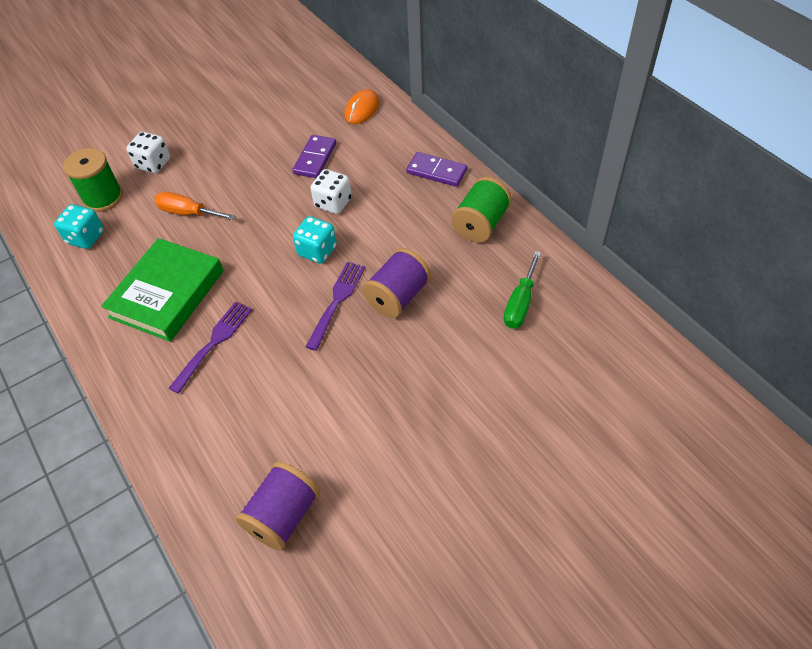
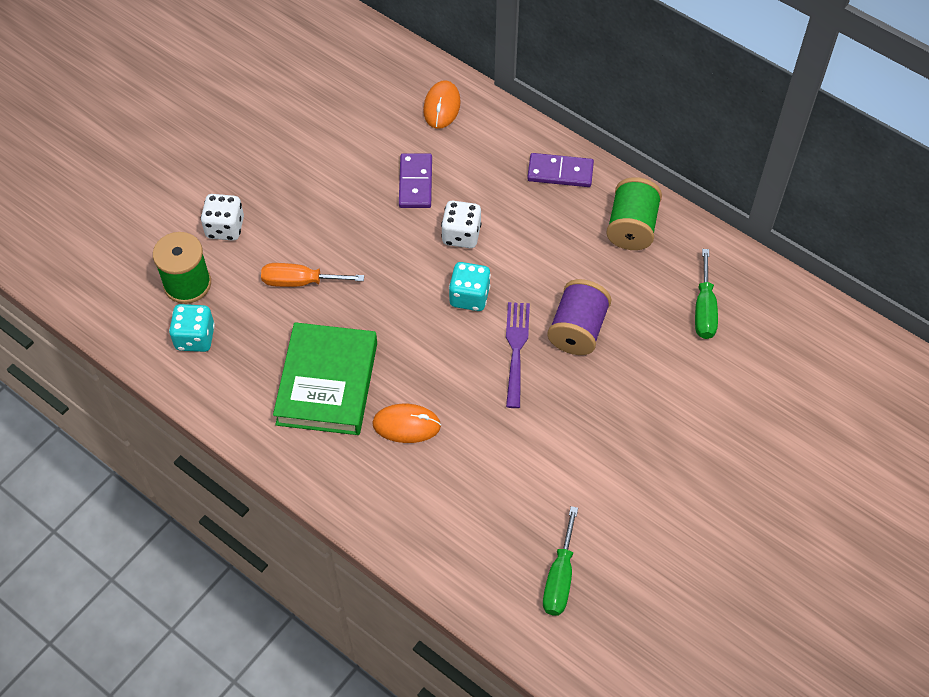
camera: 20 degrees left, 5 degrees up
purple fork [169,301,252,394] -> orange mouse [372,404,441,443]
purple spool [235,461,320,551] -> green screwdriver [543,506,578,616]

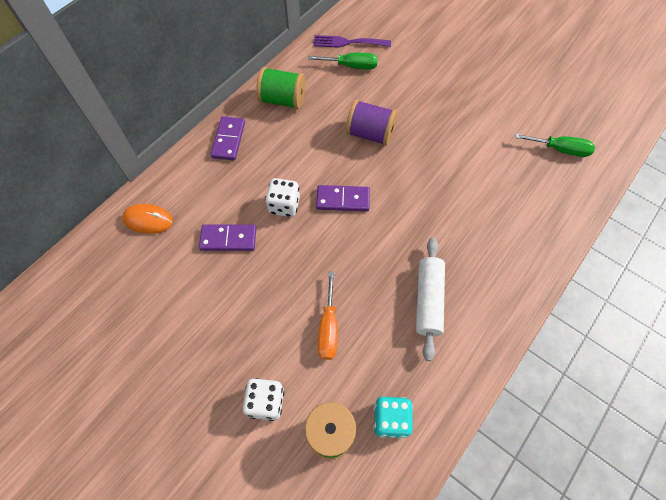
camera: 90 degrees left, 5 degrees up
green book [273,322,377,435] -> white rolling pin [416,238,445,361]
orange mouse [372,404,441,443] -> none
turquoise dice [449,262,491,311] -> purple domino [316,185,370,212]
purple fork [506,302,530,408] -> purple fork moved to [313,35,391,48]

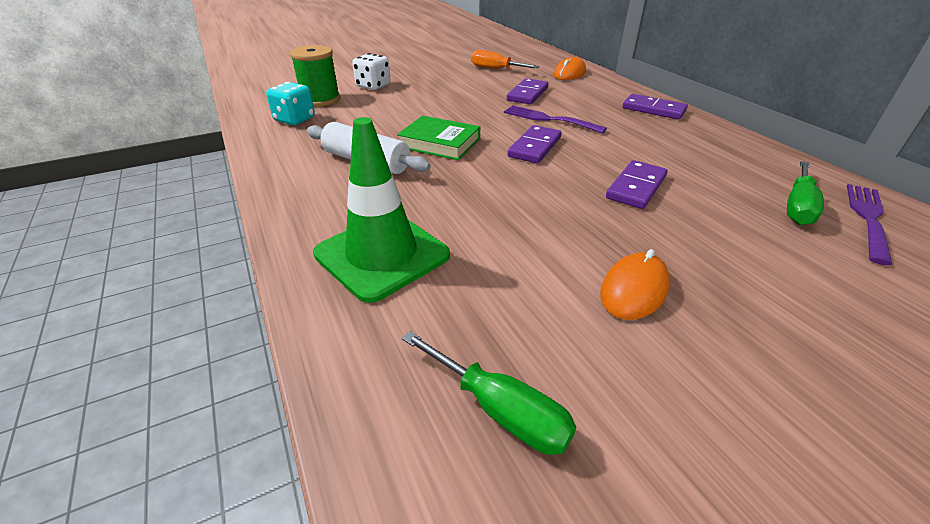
camera: 115 degrees right, 25 degrees down
green spool [256,67,306,109] -> none
white dice [265,178,300,217] -> purple fork [504,106,607,134]
orange screwdriver [318,272,338,360] -> orange screwdriver moved to [471,50,540,69]
purple spool [346,99,397,146] -> purple domino [606,160,667,209]
green screwdriver [515,134,595,157] -> green screwdriver turned 90 degrees counterclockwise [402,331,576,455]
none -> green traffic cone [313,117,450,303]
none -> green book [397,116,480,160]
none -> orange mouse [600,249,670,320]

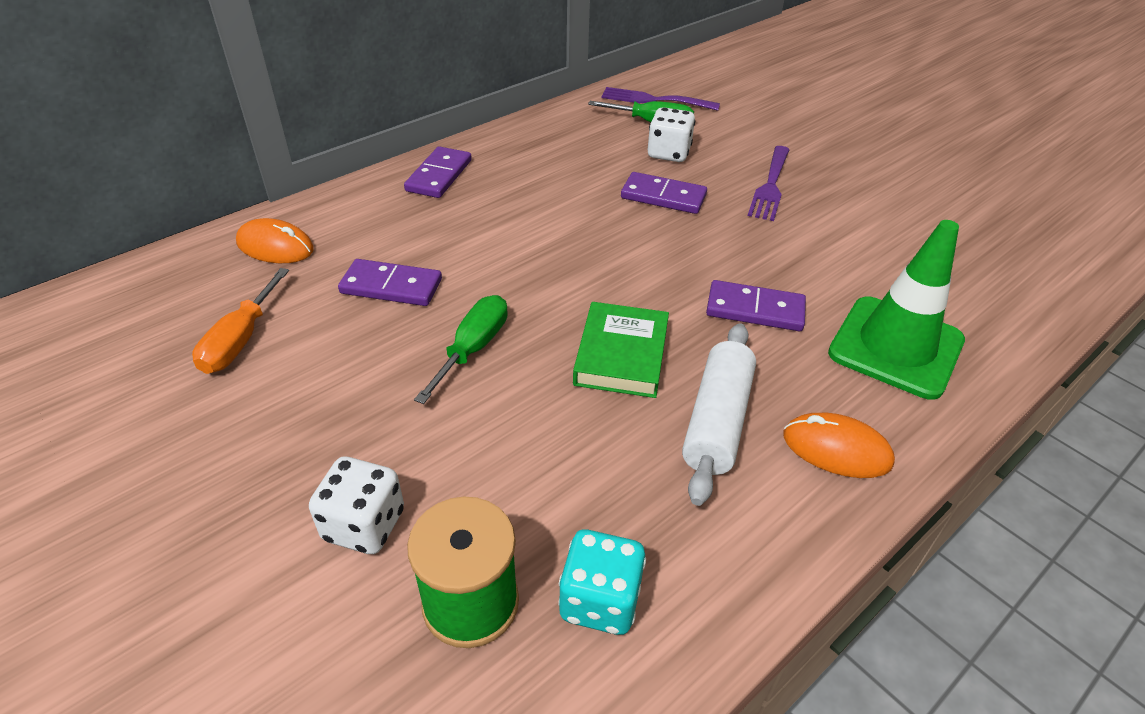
camera: 105 degrees left, 5 degrees up
green screwdriver [402,331,576,455] -> green screwdriver moved to [414,295,508,404]
purple fork [504,106,607,134] -> purple fork moved to [748,146,789,221]
purple domino [508,125,562,163] -> purple domino moved to [706,280,806,331]
orange mouse [600,249,670,320] -> orange mouse moved to [784,413,895,478]
none -> white dice [647,107,695,162]

